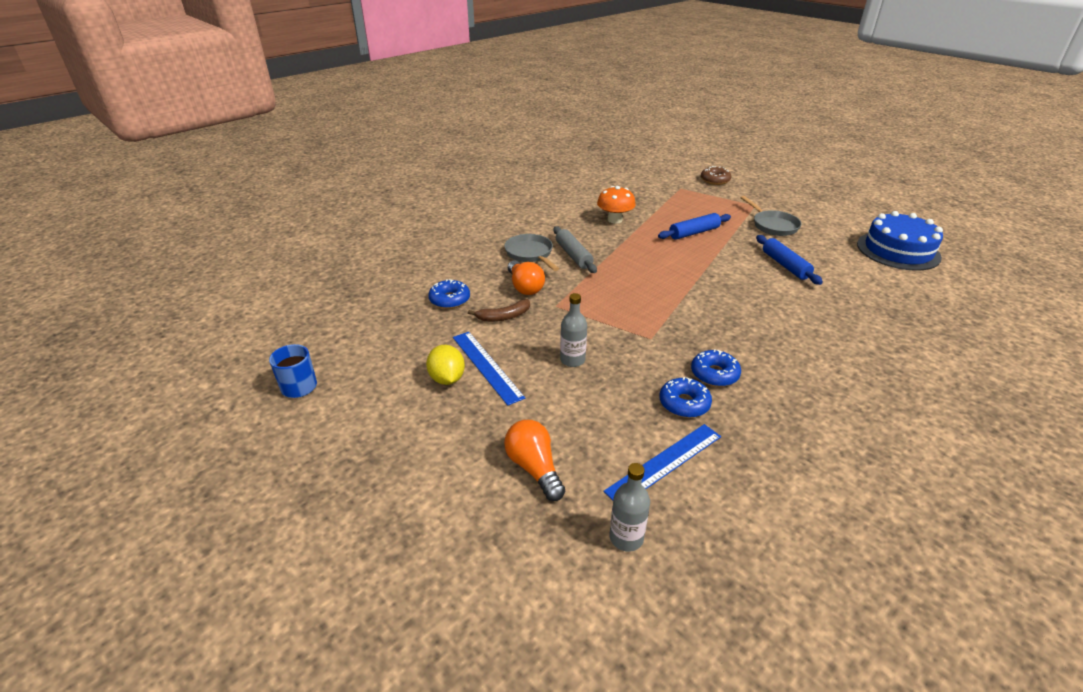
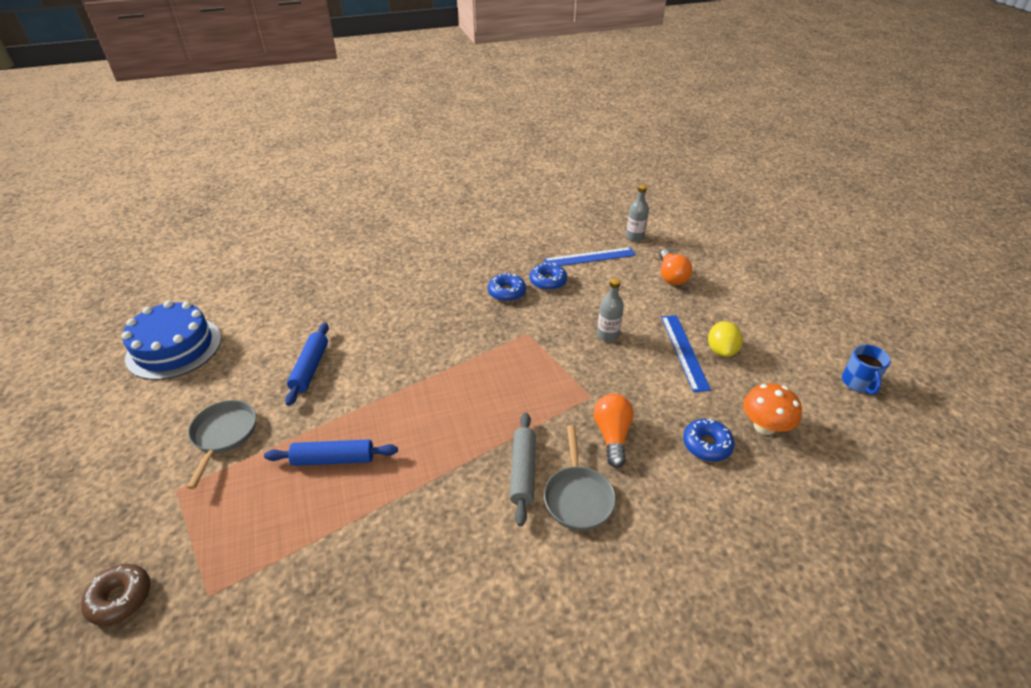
camera: 155 degrees left, 5 degrees up
brown banana [468,299,530,322] -> none
orange mushroom [597,186,636,224] -> orange mushroom moved to [743,383,802,435]

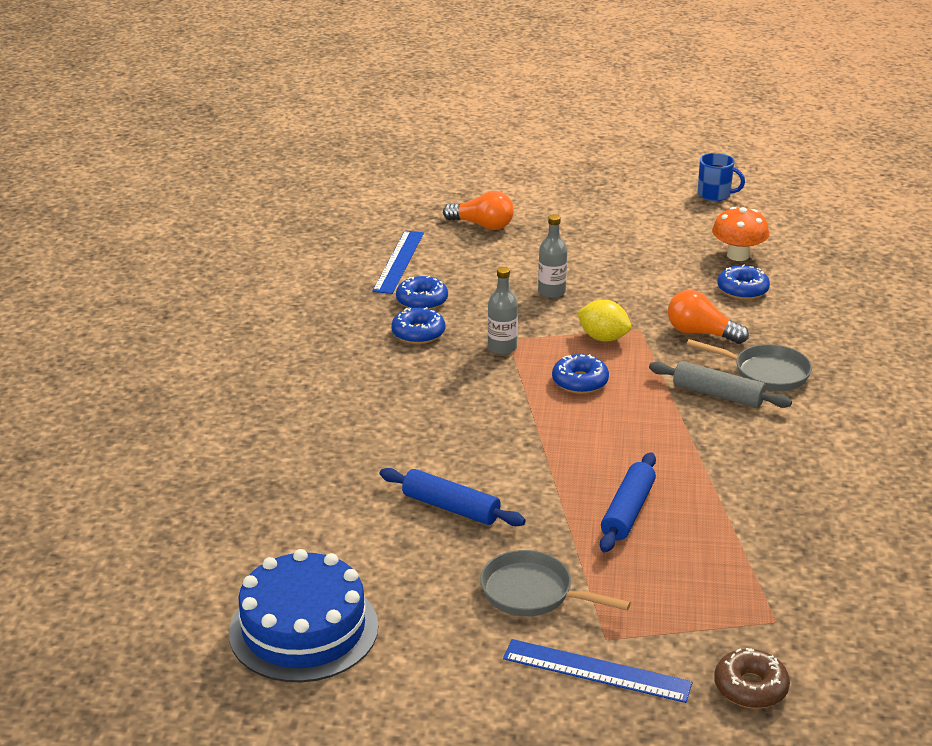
camera: 65 degrees left, 10 degrees down
grey bottle [626,185,649,242] -> grey bottle moved to [488,267,518,355]
blue ruler [661,315,711,392] -> blue ruler moved to [503,639,693,703]
yellow lemon [708,321,743,357] -> yellow lemon moved to [577,300,631,342]
none -> blue donut [552,354,609,394]

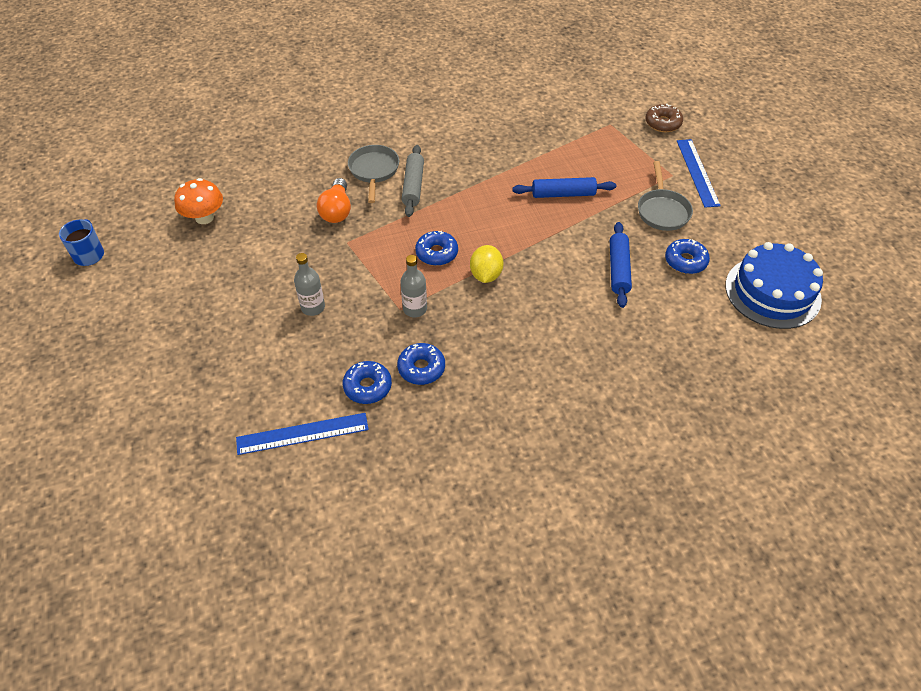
camera: 115 degrees left, 20 degrees up
orange light bulb [443,191,514,230] -> none
yellow lemon [577,300,631,342] -> yellow lemon moved to [470,245,504,283]
blue donut [717,264,770,300] -> blue donut moved to [665,239,710,274]

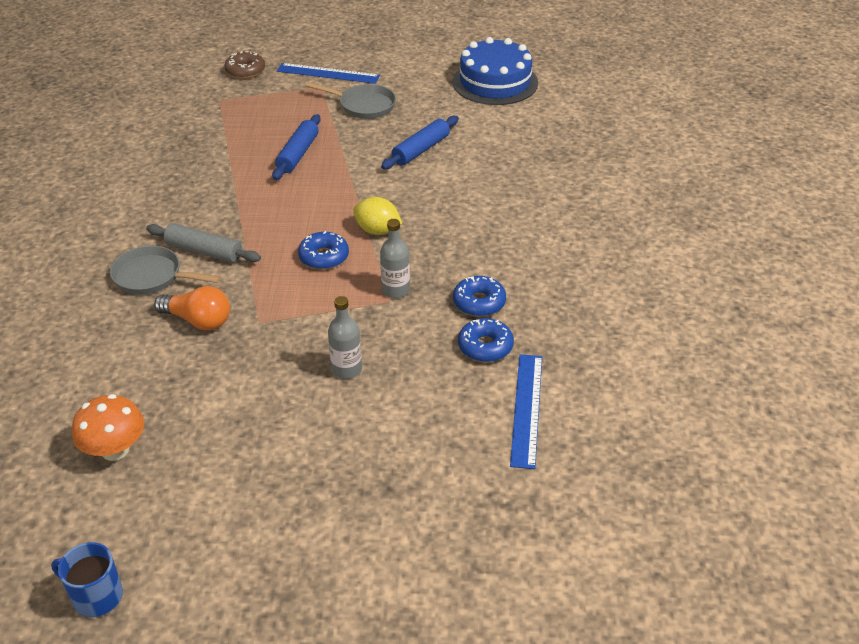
camera: 70 degrees left, 10 degrees down
blue rolling pin [610,222,632,308] -> blue rolling pin turned 75 degrees counterclockwise [381,116,459,169]
blue donut [665,239,710,274] -> none

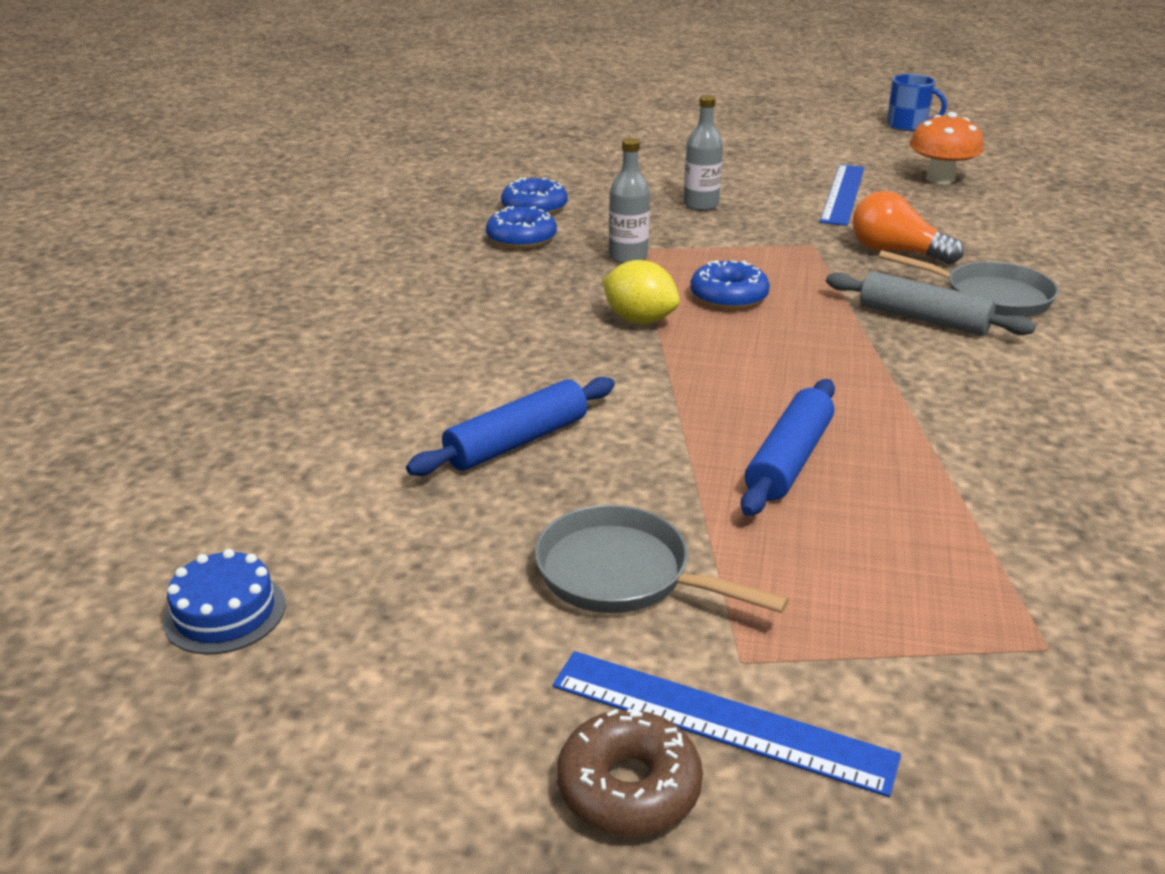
camera: 170 degrees left, 10 degrees down
brown donut [224,51,265,79] -> brown donut moved to [557,709,703,836]
blue cake [452,37,538,105] -> blue cake [163,549,286,654], size x0.47
blue ruler [510,354,542,469] -> blue ruler moved to [820,164,864,226]

